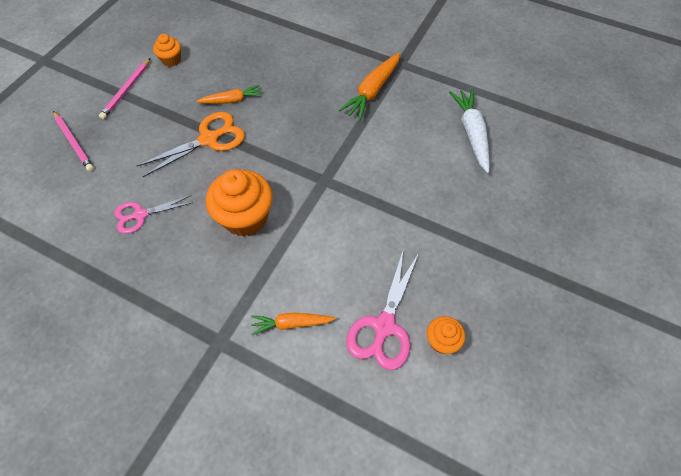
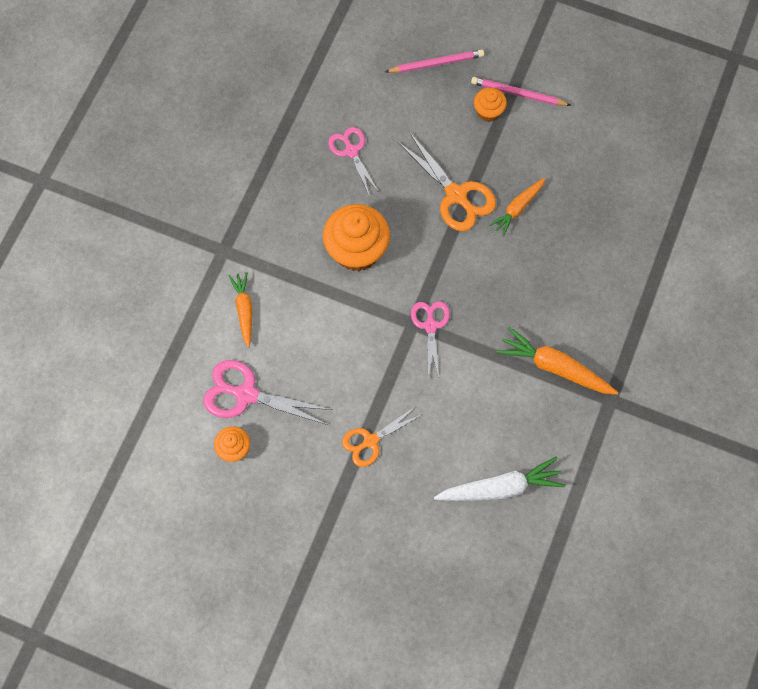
camera: 85 degrees right, 10 degrees up
pink pencil [53,111,94,171] -> pink pencil turned 150 degrees counterclockwise [385,50,484,73]
orange cupcake [153,34,181,67] -> orange cupcake moved to [474,88,507,122]
orange carrot [196,85,262,104] -> orange carrot turned 60 degrees clockwise [489,178,545,236]
none -> orange scissors [342,406,423,467]
none -> pink scissors [411,301,450,378]

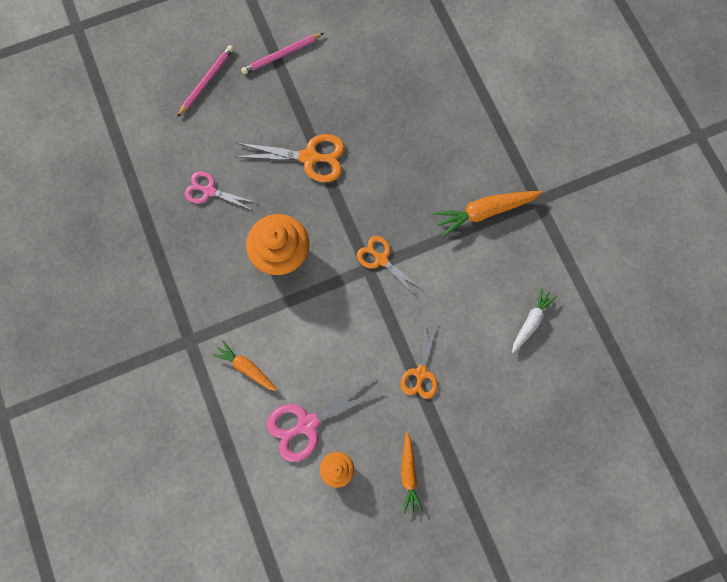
camera: 45 degrees left, 5 degrees up
pink scissors [411,301,450,378] -> orange scissors [357,236,423,296]
white carrot [434,457,565,501] -> white carrot [512,288,557,353], size x0.64
orange cupcake [474,88,507,122] -> none
orange carrot [489,178,545,236] -> orange carrot moved to [401,432,423,513]

